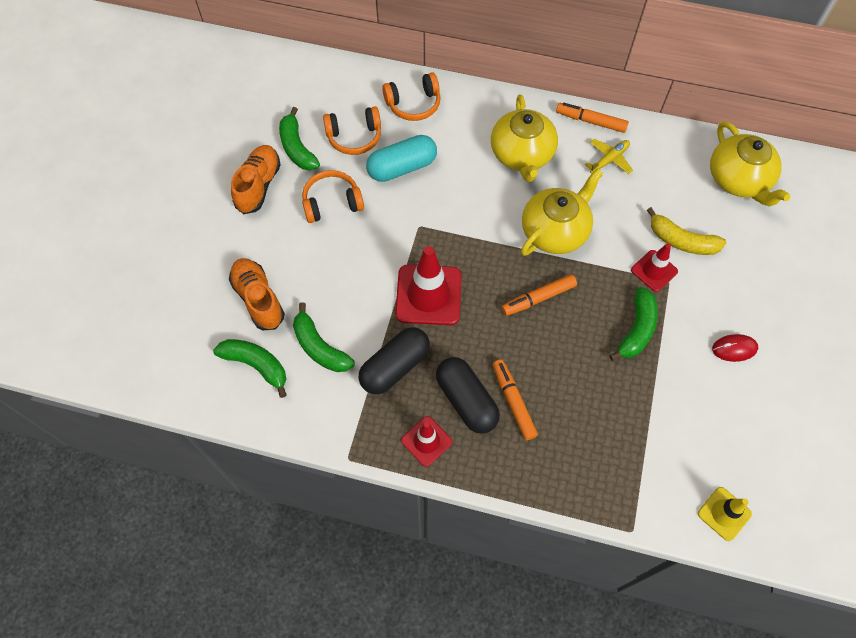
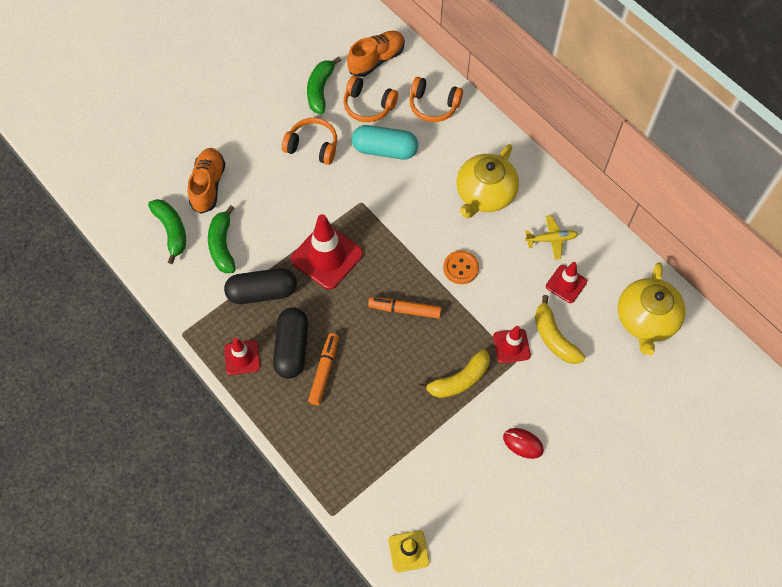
camera: 35 degrees right, 0 degrees up
orange shoe [231,145,281,214] -> orange shoe moved to [347,31,405,77]
yellow teapot [521,168,603,256] -> orange button [443,251,479,284]
orange marker [556,103,629,133] -> none
green banana [609,287,658,361] -> yellow banana [418,349,490,398]
none -> red traffic cone [546,262,587,303]

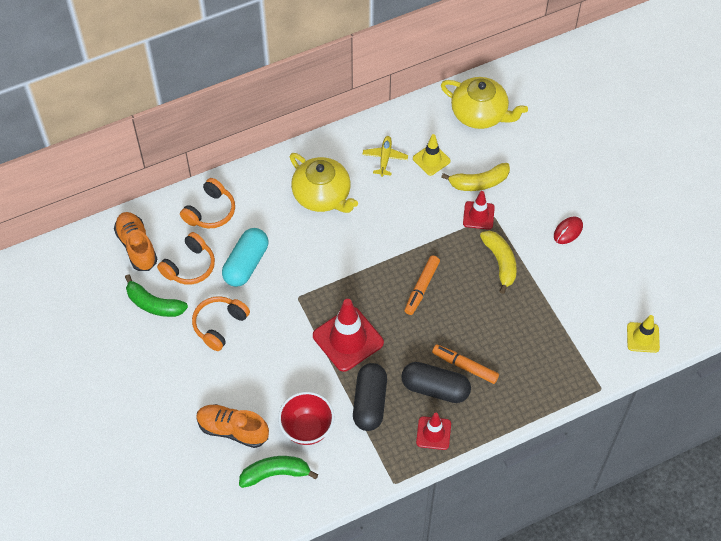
camera: 75 degrees left, 5 degrees down
green banana [208,205,236,273] -> red bowl [278,392,334,445]
orange button [443,251,479,284] -> none
red traffic cone [546,262,587,303] -> yellow traffic cone [413,134,451,176]

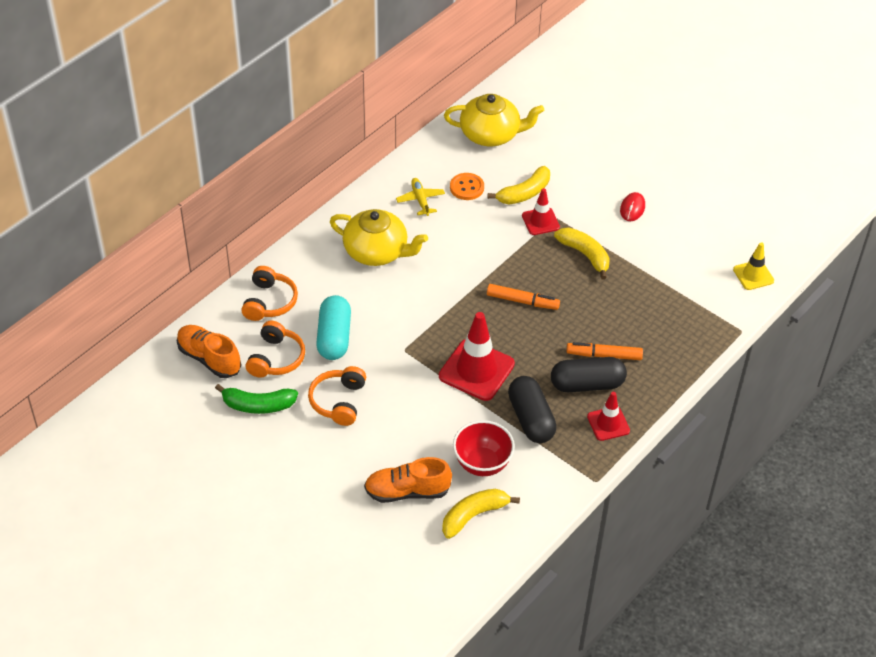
camera: 25 degrees left, 10 degrees down
green banana [239,456,318,488] -> yellow banana [442,489,520,539]
orange marker [405,256,440,315] -> orange marker turned 75 degrees counterclockwise [487,284,560,310]
yellow traffic cone [413,134,451,176] -> orange button [450,173,484,200]

